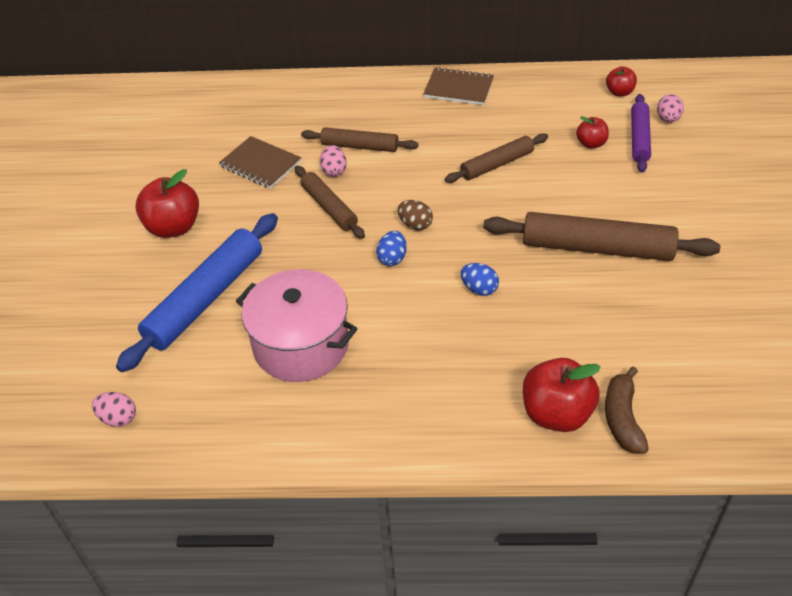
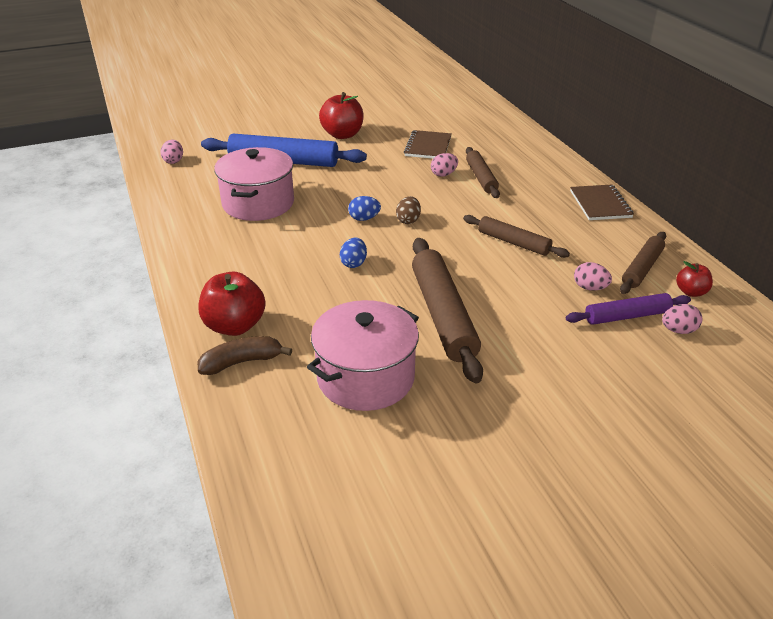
camera: 65 degrees right, 10 degrees down
brown rolling pin [295,166,365,239] -> brown rolling pin moved to [620,232,666,294]
red apple [576,116,609,149] -> pink egg [574,262,612,291]
none -> pink pot [307,300,419,411]

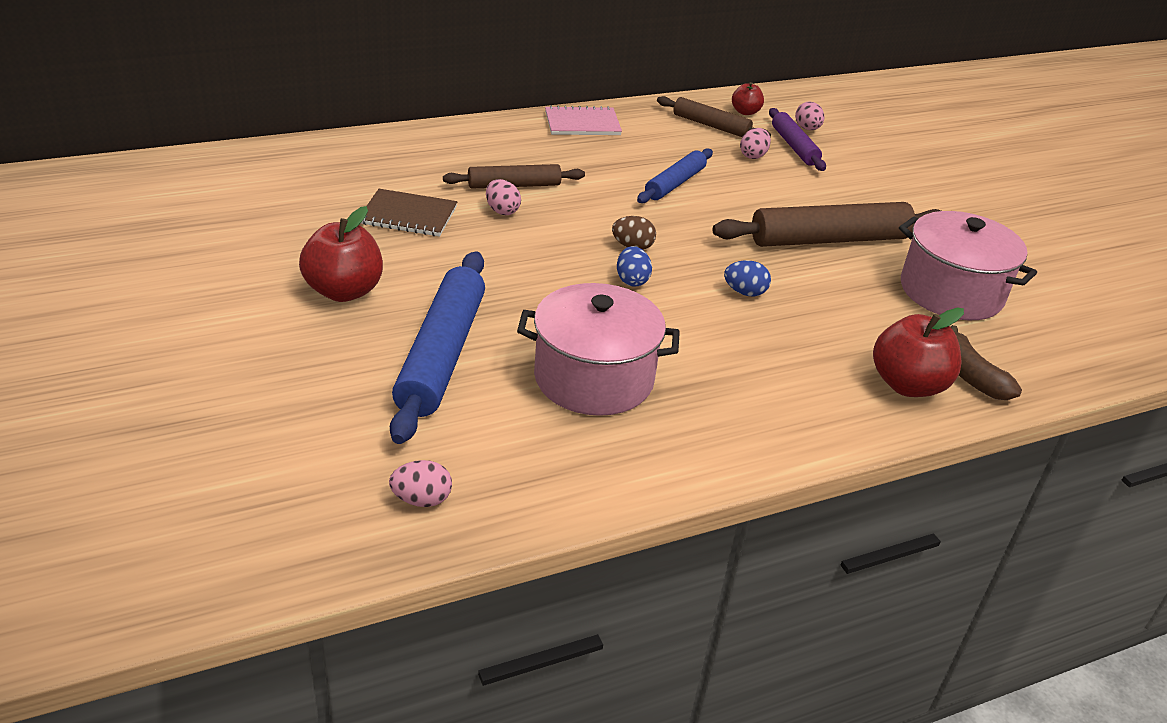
camera: 95 degrees left, 0 degrees up
brown rolling pin [463,215,570,258] -> blue rolling pin [637,148,713,203]
brown notebook [570,185,634,220] -> pink notebook [545,105,622,135]

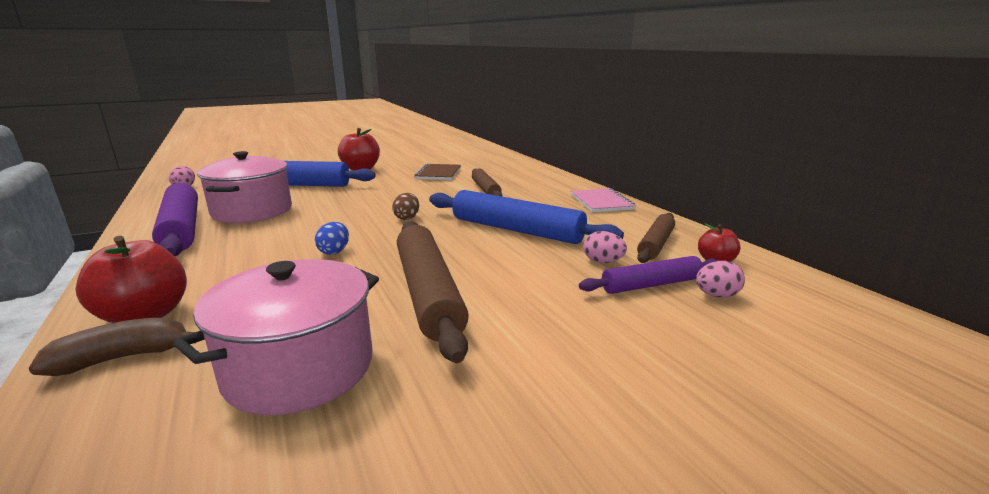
camera: 90 degrees right, 15 degrees down
pink egg [486,179,521,215] -> none
blue egg [617,246,652,287] -> none
blue rolling pin [637,148,713,203] -> blue rolling pin [429,190,624,244], size x1.70
none -> purple rolling pin [152,183,198,256]

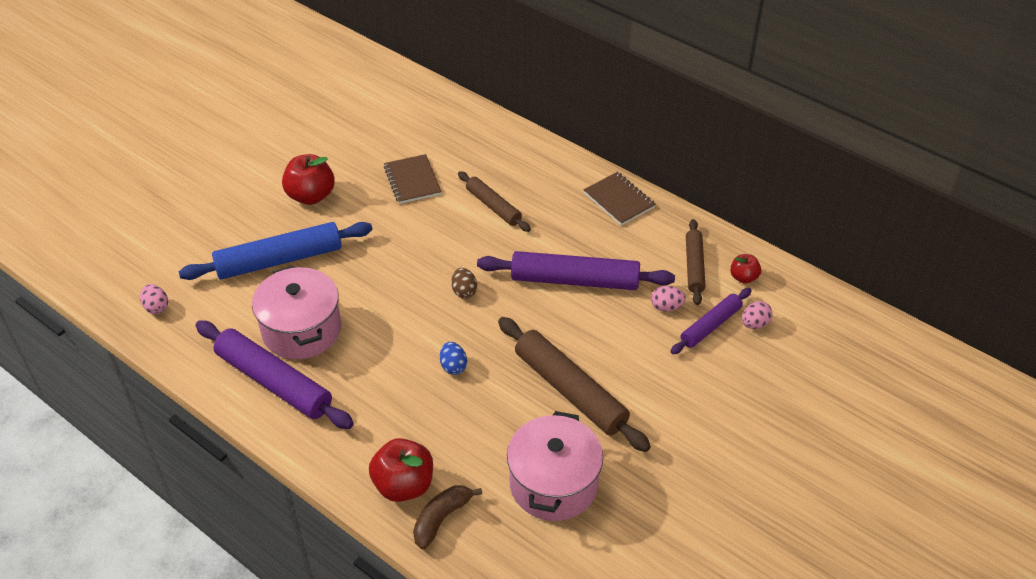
camera: 25 degrees left, 25 degrees up
blue rolling pin [429,190,624,244] -> purple rolling pin [477,251,675,290]
pink notebook [571,188,636,212] -> brown notebook [583,172,656,226]

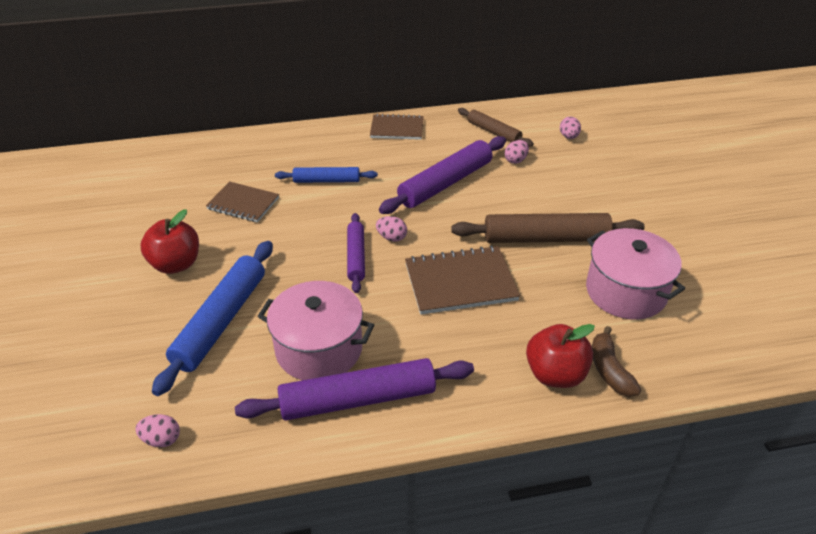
camera: 50 degrees left, 5 degrees down
blue egg [440,342,467,375] -> brown notebook [405,245,520,315]
brown egg [451,268,477,299] -> pink egg [376,216,407,242]
brown rolling pin [458,171,531,232] -> blue rolling pin [275,167,378,183]
purple rolling pin [670,288,752,354] -> purple rolling pin moved to [347,213,365,293]
red apple [730,254,761,284] -> none

